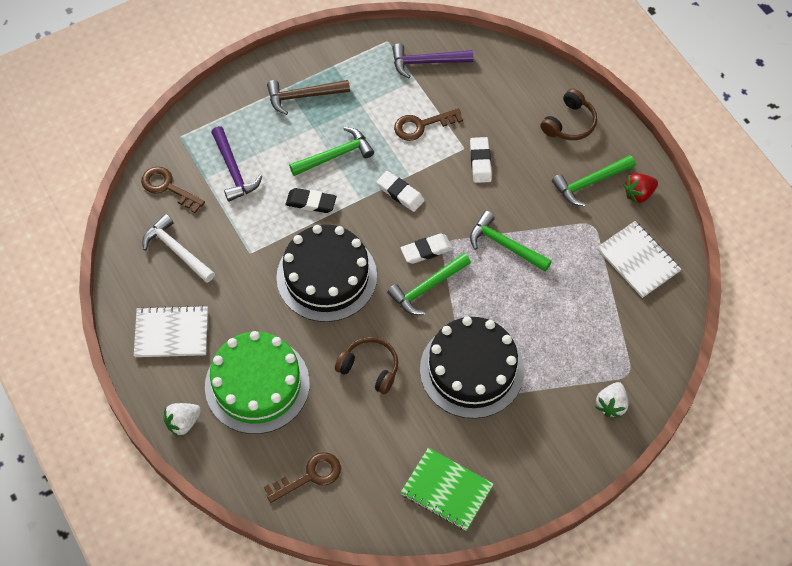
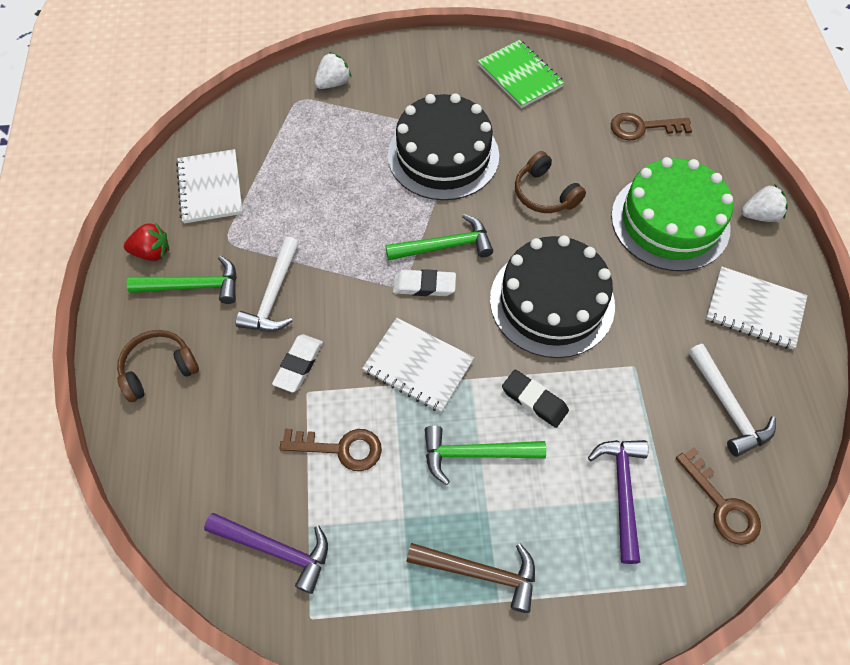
camera: 155 degrees left, 0 degrees up
white eraser [376,171,425,212] -> white notebook [362,318,474,412]
green hammer [470,211,552,272] -> none
none -> white hammer [235,237,299,331]

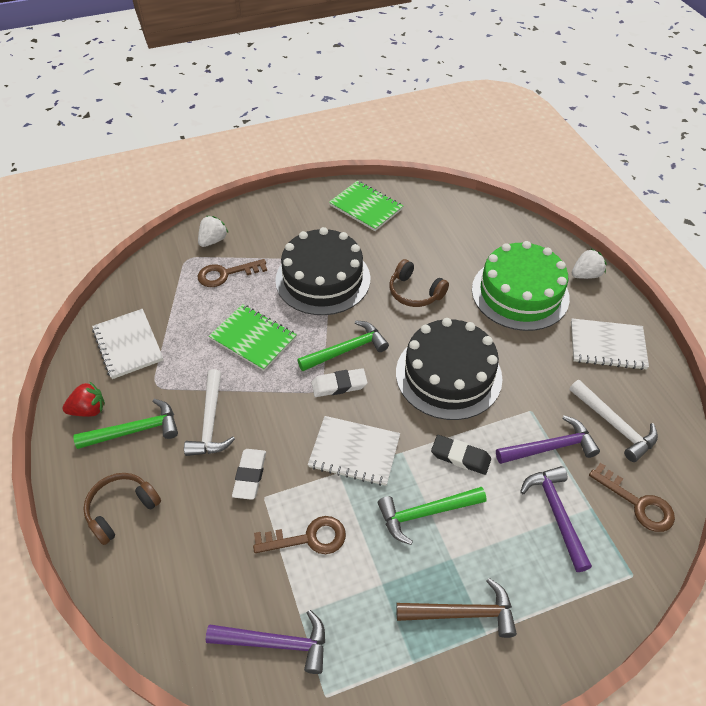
camera: 15 degrees left, 10 degrees down
brown key [611,113,692,140] -> brown key moved to [198,259,267,287]
none -> green notebook [209,304,297,371]
none -> purple hammer [496,416,600,464]

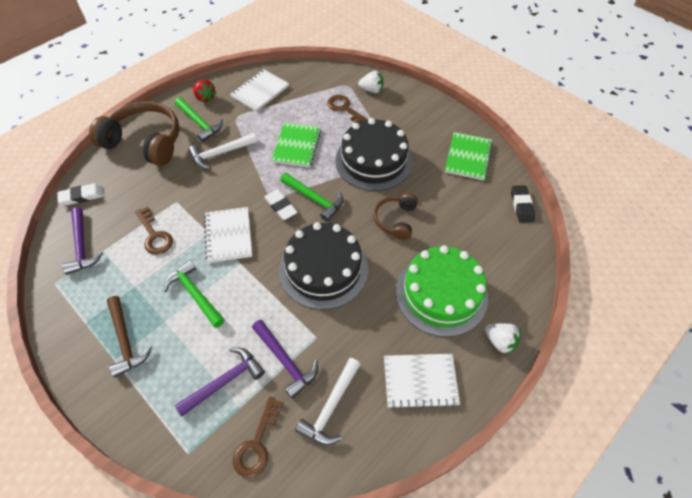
camera: 65 degrees right, 5 degrees up
brown headphones [83,473,161,545] -> brown headphones [89,101,179,166], size x1.82
white eraser [232,449,266,500] -> white eraser moved to [57,183,103,205]
black eraser [431,435,491,475] -> black eraser moved to [511,185,535,223]
white notebook [571,318,649,370] -> white notebook turned 75 degrees counterclockwise [384,354,460,409]

